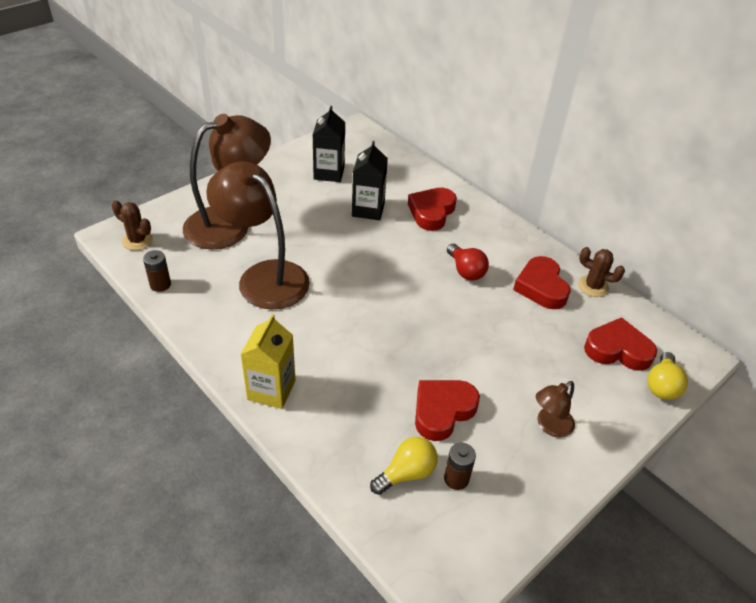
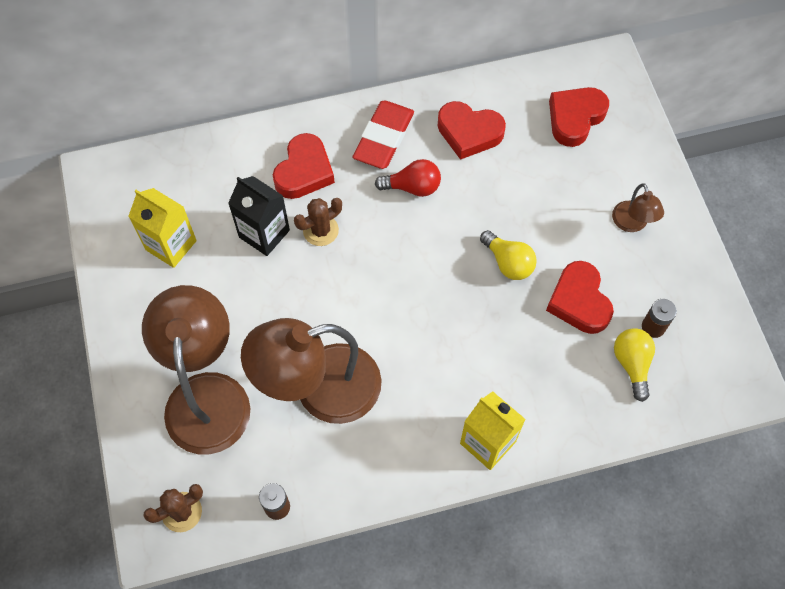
camera: 60 degrees left, 20 degrees up
black carton [313,106,345,182] -> yellow carton [128,188,197,268]
red heart [408,188,457,231] -> red heart turned 120 degrees counterclockwise [273,133,335,199]
brown cactus [578,247,625,297] -> brown cactus moved to [294,198,342,246]
yellow light bulb [647,352,688,400] -> yellow light bulb moved to [480,230,537,280]
none -> red eraser [352,101,414,169]

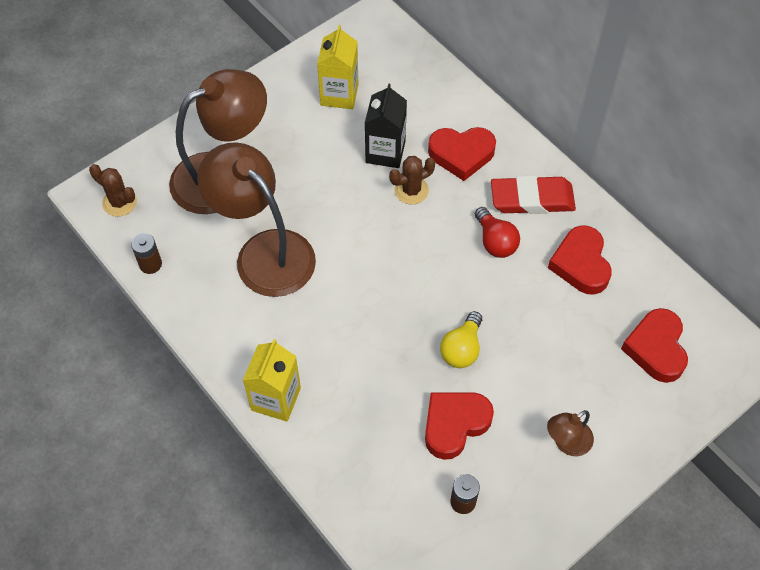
camera: 65 degrees right, 5 degrees down
brown cactus [294,198,342,246] -> brown cactus turned 60 degrees counterclockwise [389,156,435,205]
red heart [549,87,609,147] -> red heart turned 105 degrees counterclockwise [621,308,688,383]
yellow light bulb [614,328,655,402] -> none

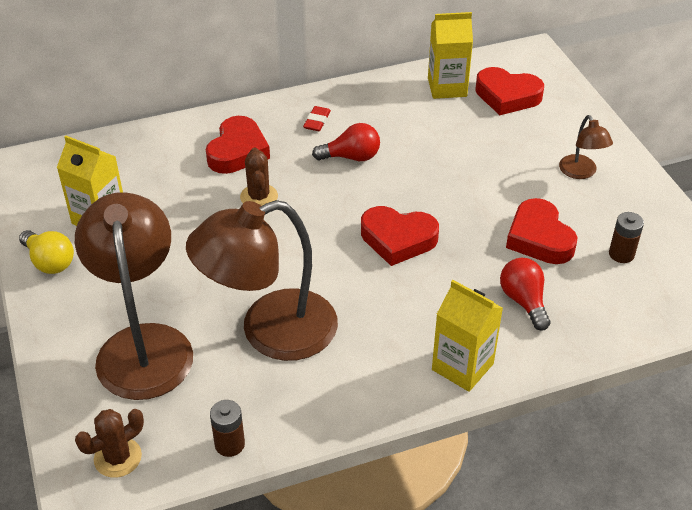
camera: 70 degrees left, 15 degrees down
black carton [365,83,407,168] -> none
yellow light bulb [440,311,482,368] -> yellow light bulb moved to [19,230,74,274]
red eraser [491,176,576,214] -> red eraser [303,106,331,131], size x0.47
red heart [548,225,612,295] -> red heart moved to [361,206,439,266]
none -> yellow carton [428,12,473,99]
none -> red light bulb [500,258,550,331]

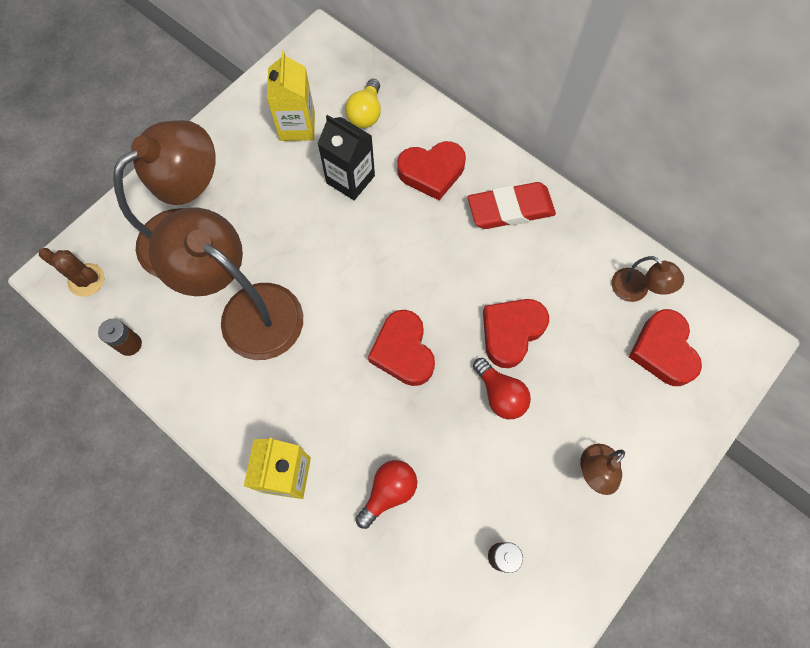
camera: 60 degrees right, 25 degrees up
yellow light bulb [19,230,74,274] -> yellow light bulb moved to [345,79,381,128]
brown cactus [240,148,278,206] -> none
red eraser [303,106,331,131] -> red eraser [468,182,556,229], size x2.12
red light bulb [312,123,380,161] -> red light bulb moved to [473,358,531,419]
yellow carton [428,12,473,99] -> brown lamp [612,256,684,302]
red heart [506,198,578,264] -> red heart moved to [483,299,549,368]
none -> black carton [318,115,375,200]

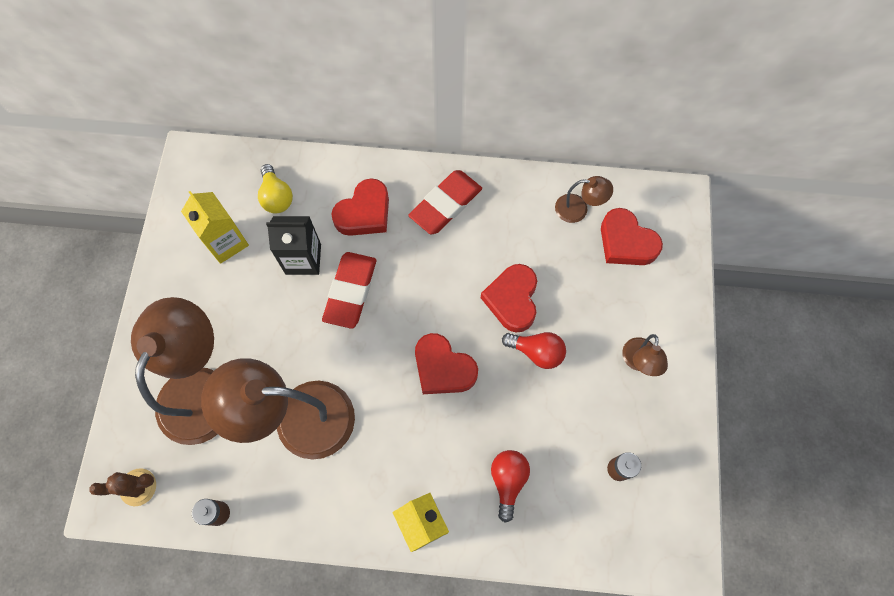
camera: 35 degrees left, 0 degrees up
none -> red eraser [322,252,376,329]

